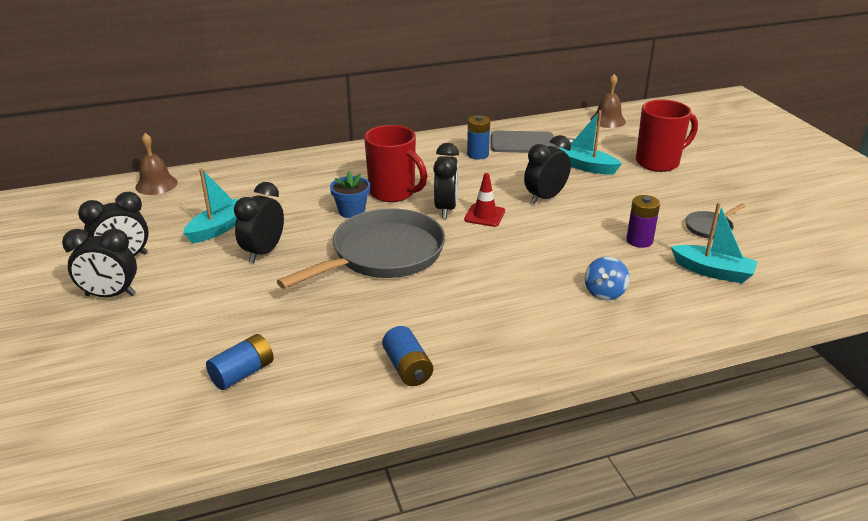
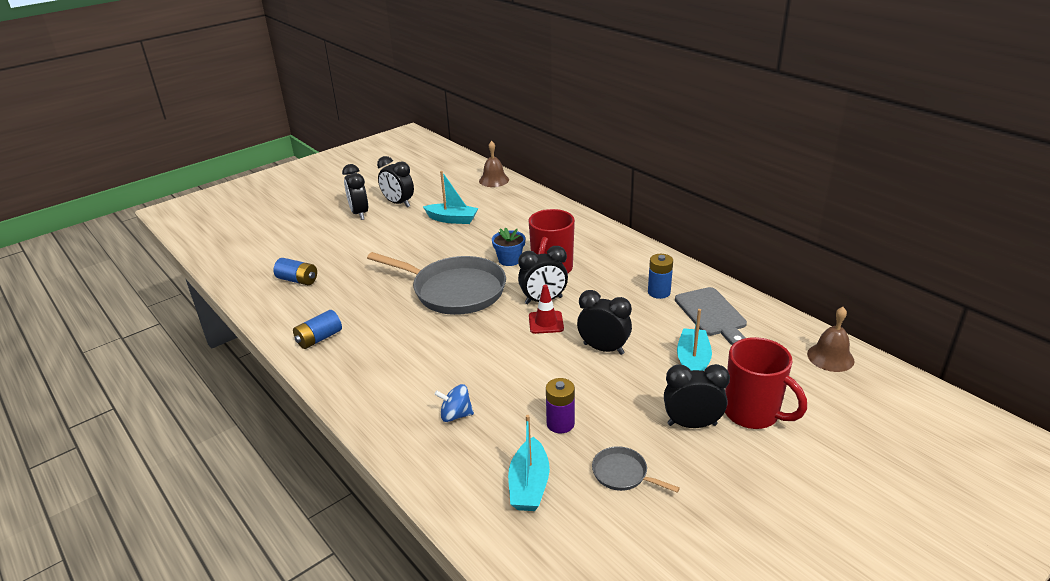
camera: 70 degrees right, 0 degrees up
black clock [234,182,284,263] -> black clock moved to [664,364,730,428]

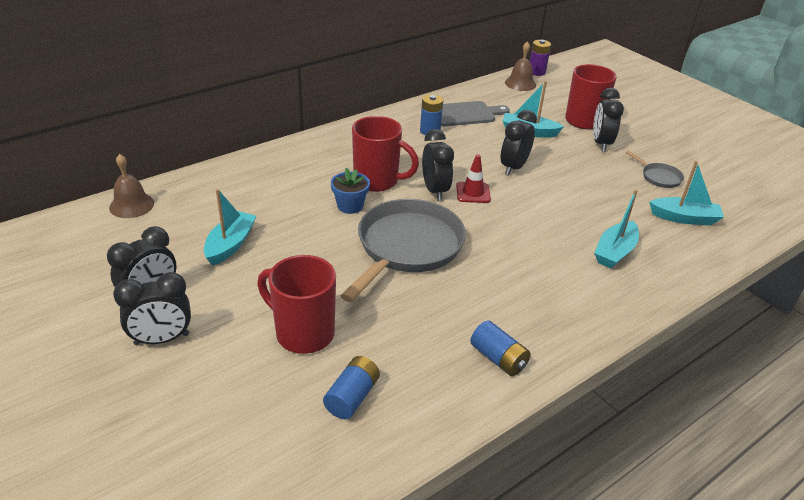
camera: 90 degrees left, 5 degrees up
blue spinning top [434,384,474,422] -> turquoise boat [594,189,639,268]
purple battery [546,378,575,433] -> purple battery moved to [530,40,551,76]
grey pan [592,446,680,493] -> grey pan turned 75 degrees counterclockwise [626,151,684,188]
none -> red mug [257,255,336,354]

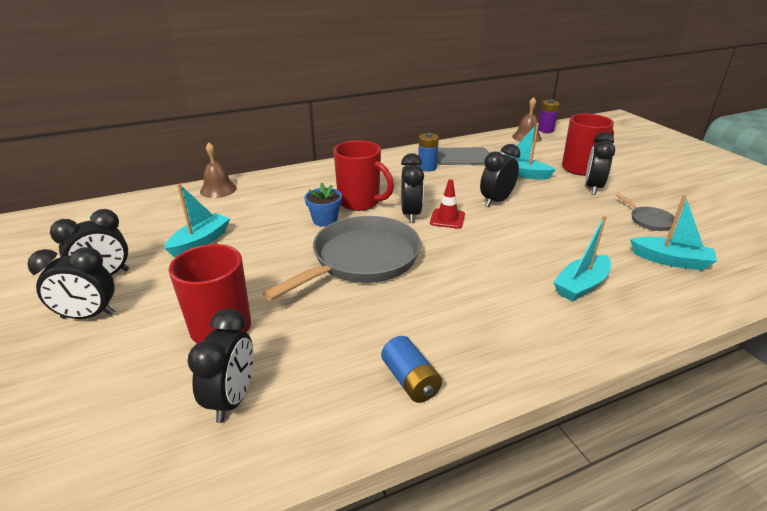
camera: 15 degrees right, 5 degrees down
brown bell [109,154,154,218] -> brown bell moved to [200,143,237,198]
blue battery [323,356,380,419] -> black clock [187,309,254,423]

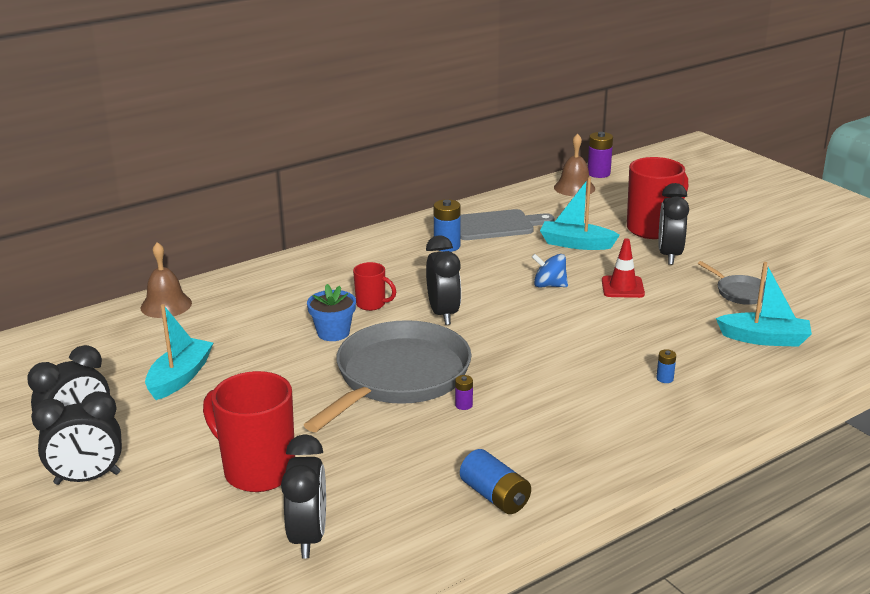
camera: 10 degrees left, 5 degrees down
red mug [333,140,394,211] -> red mug [353,262,396,311], size x0.52
red traffic cone [430,179,465,229] -> red traffic cone moved to [602,238,645,298]
black clock [480,144,520,207] -> blue spinning top [532,254,568,287]
turquoise boat [553,216,611,302] -> blue battery [656,349,676,383]
none -> purple battery [455,375,473,410]

